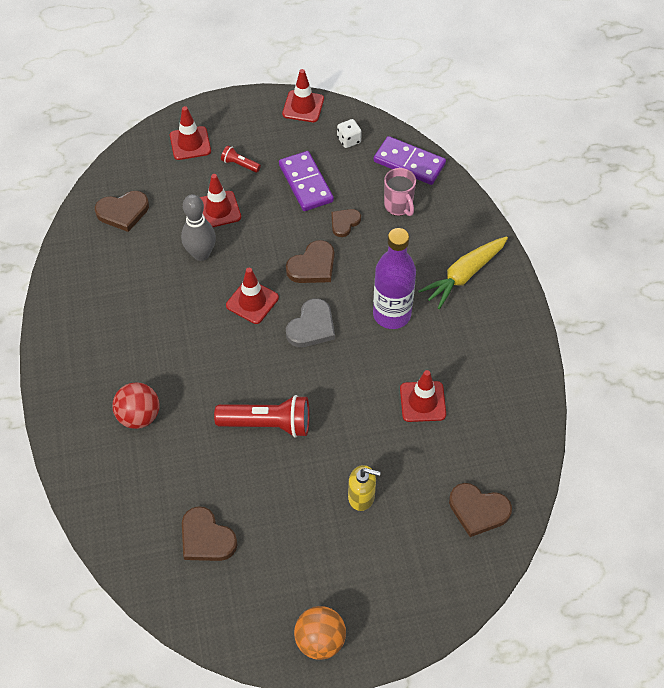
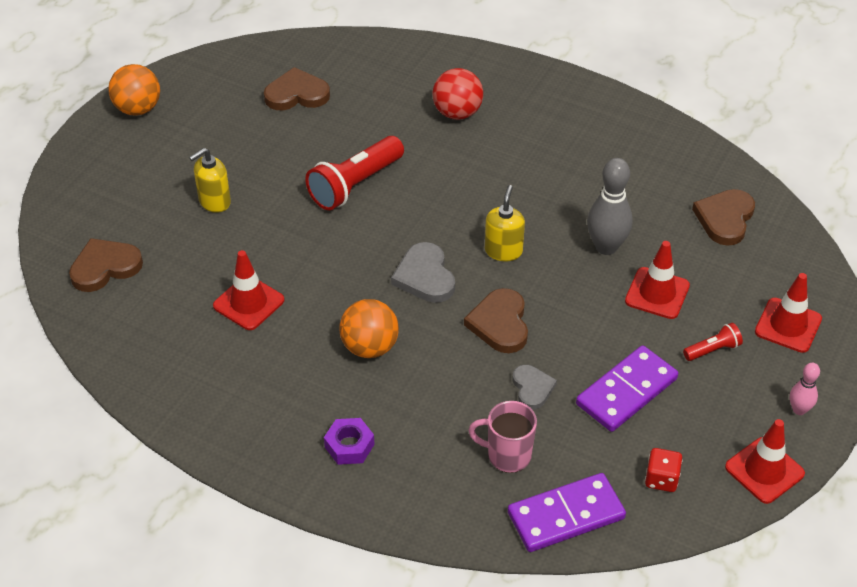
camera: 130 degrees right, 10 degrees down
red traffic cone [226,268,279,324] -> yellow soap dispenser [485,185,525,261]
purple domino [279,151,334,211] -> purple domino turned 60 degrees counterclockwise [576,345,678,432]
brown heart [331,209,361,237] -> grey heart [513,365,557,410]
white dice [337,119,362,148] -> red dice [645,448,682,492]
purple bottle [373,228,416,329] -> orange ball [339,299,399,358]
yellow carrot [418,236,508,309] -> purple nut [324,418,374,465]
none -> pink bowling pin [790,363,820,415]

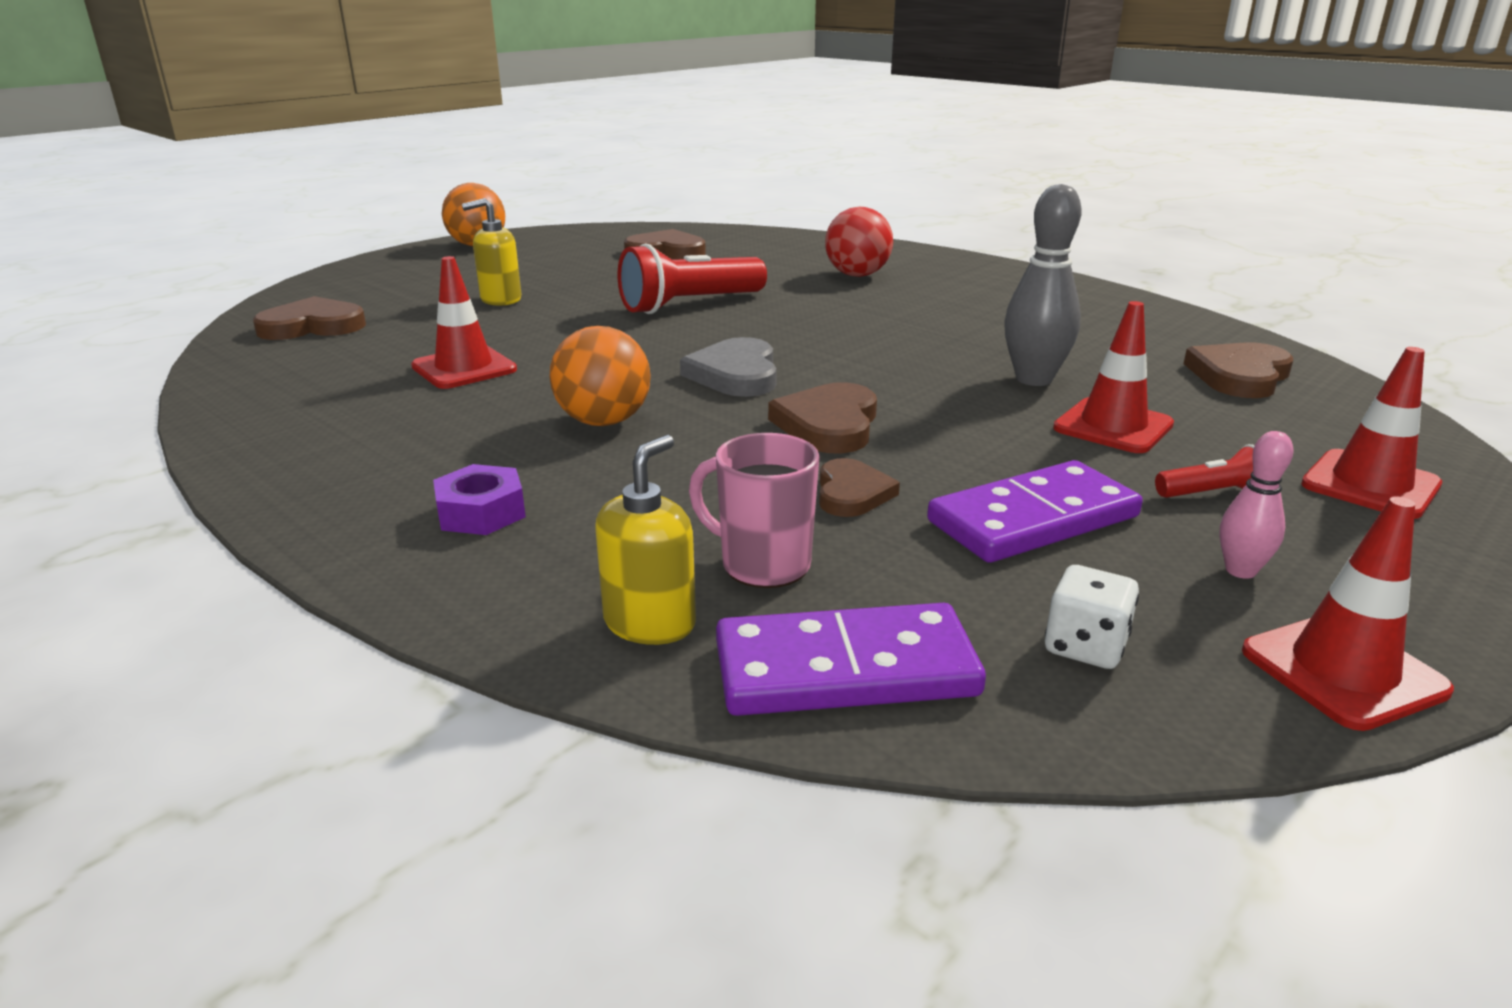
camera: 15 degrees right, 20 degrees down
yellow soap dispenser [485,185,525,261] -> yellow soap dispenser moved to [595,435,696,645]
grey heart [513,365,557,410] -> brown heart [819,458,900,517]
red dice [645,448,682,492] -> white dice [1045,565,1139,669]
pink bowling pin [790,363,820,415] -> pink bowling pin moved to [1219,431,1294,579]

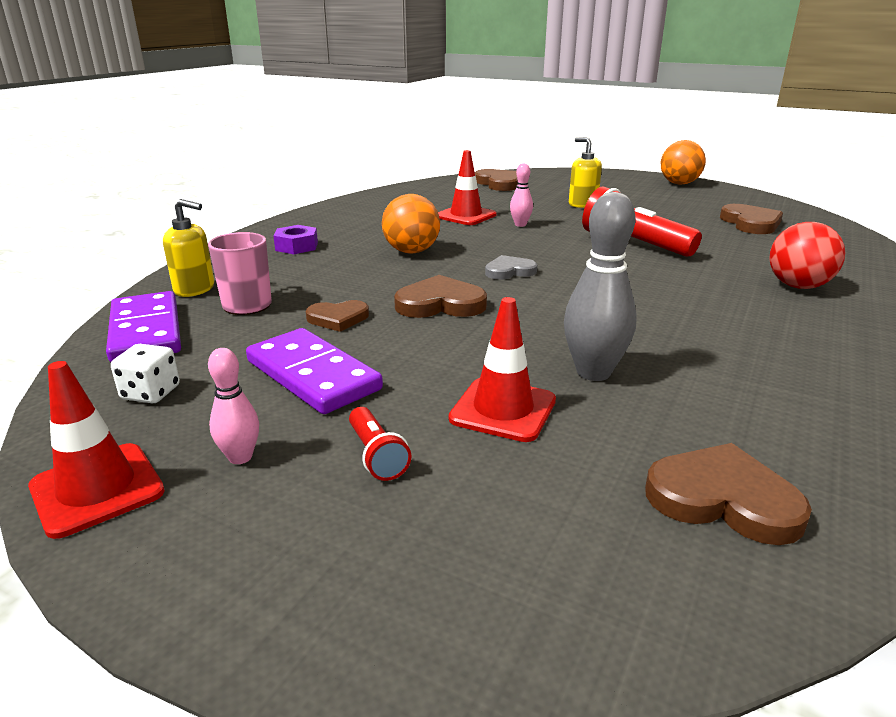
camera: 75 degrees right, 0 degrees up
grey heart [680,337,777,397] -> grey heart [485,255,537,280], size x0.65
red traffic cone [1301,347,1442,519] -> none
none -> pink bowling pin [510,163,533,227]

